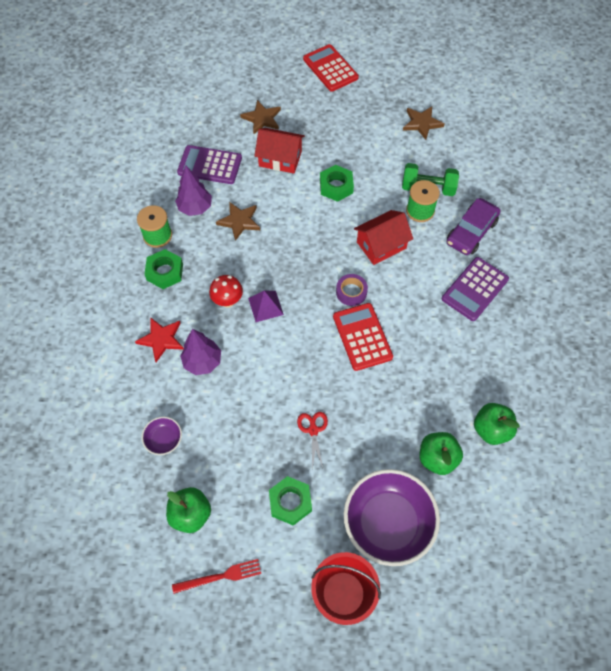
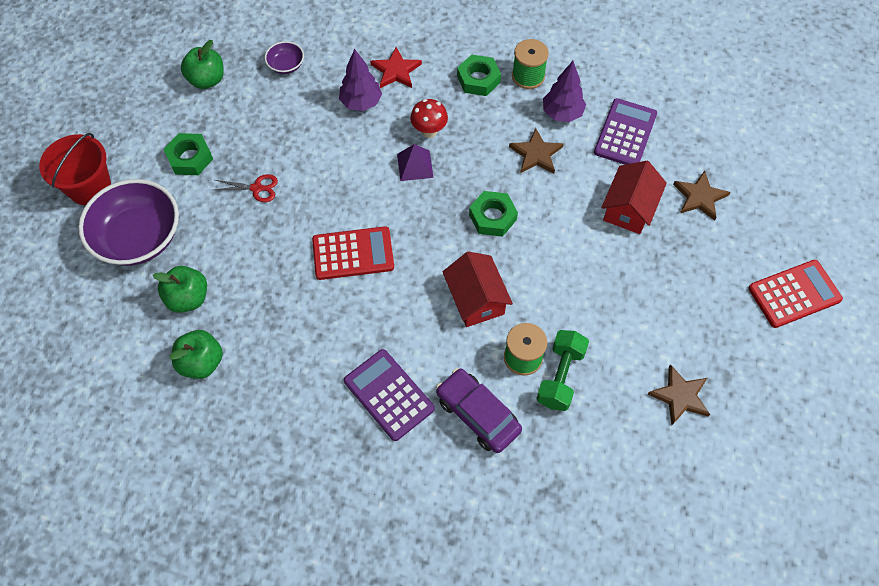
camera: 100 degrees right, 0 degrees up
red fork [172,559,261,594] -> none
green nut [320,165,354,202] -> green nut moved to [469,191,518,237]
purple tape [336,274,368,306] -> none

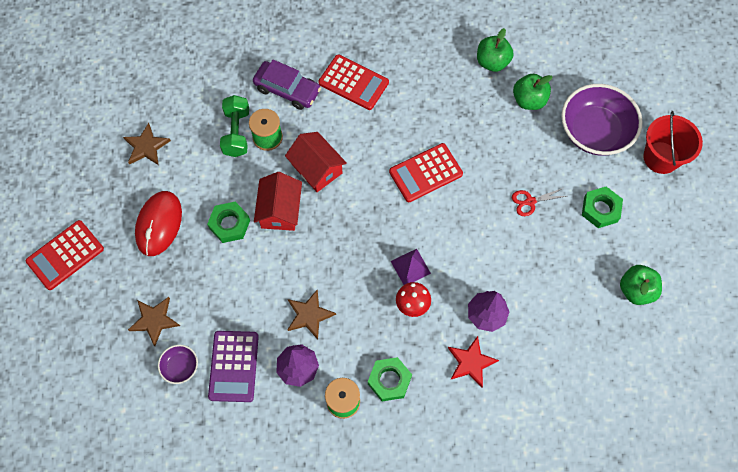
camera: 160 degrees right, 5 degrees up
purple bowl [265,41,304,74] -> purple bowl moved to [158,345,198,384]
purple calculator [344,349,435,441] -> red calculator [318,54,389,110]
green nut [469,191,518,237] -> green nut moved to [207,202,250,243]
red house [601,161,667,234] -> red house moved to [254,172,302,231]
none -> red mouse [135,191,182,256]

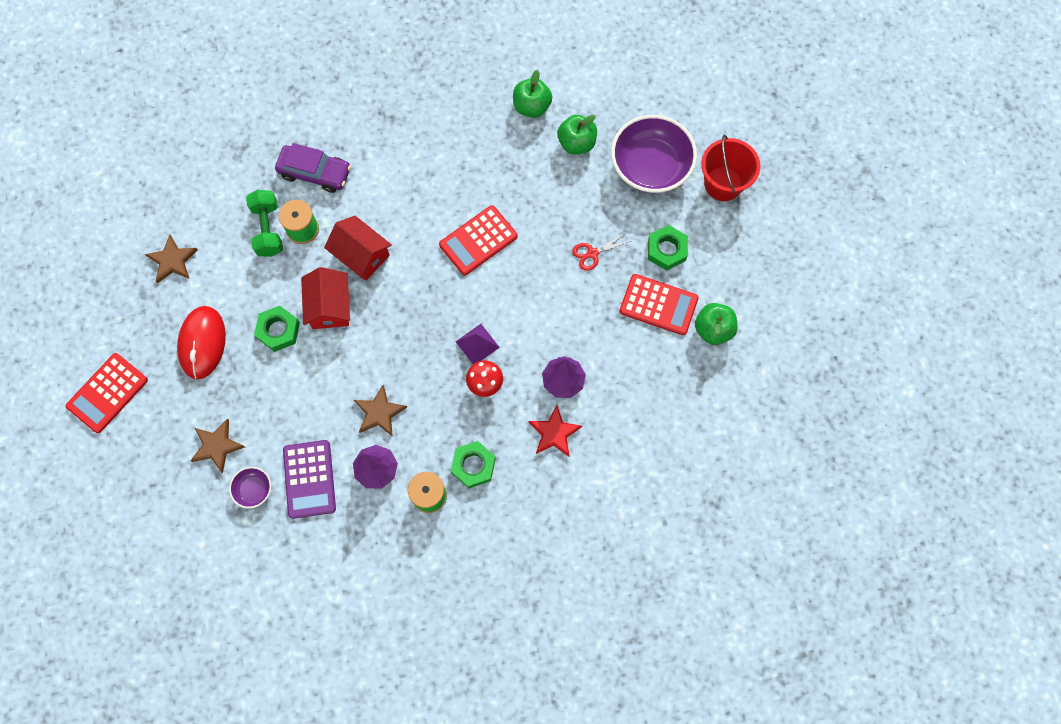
camera: 10 degrees left, 5 degrees up
red calculator [318,54,389,110] -> red calculator moved to [619,274,699,335]

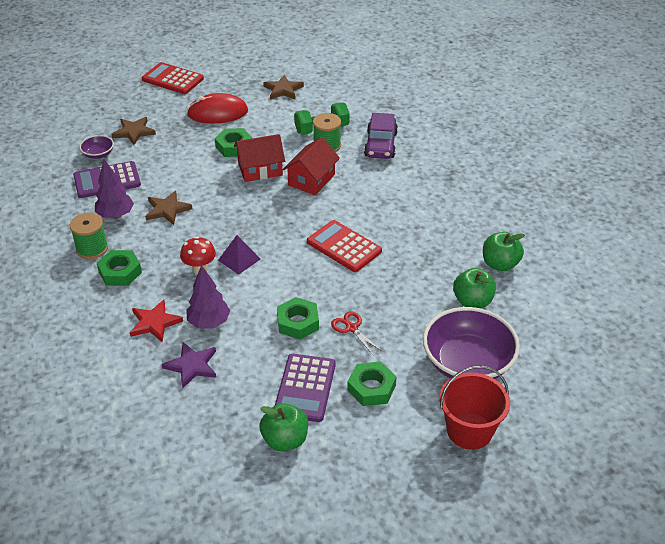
camera: 80 degrees right, 30 degrees down
red calculator [619,274,699,335] -> purple calculator [275,354,336,422]
none -> purple star [162,342,216,389]
none -> green nut [277,297,319,340]

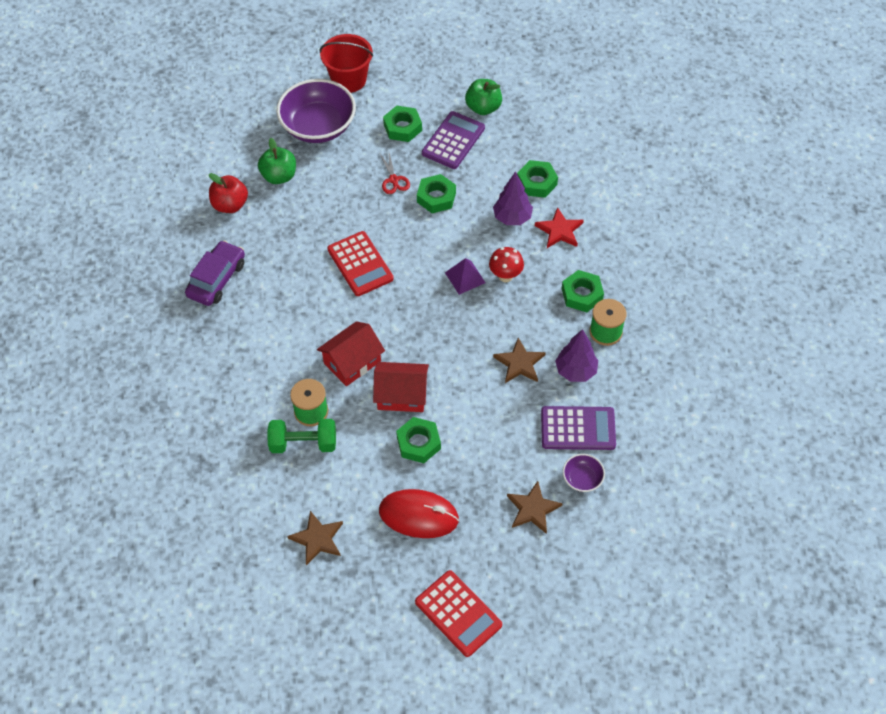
camera: 160 degrees left, 15 degrees up
purple star [162,342,216,389] -> green nut [517,160,558,198]
purple car [364,113,398,159] -> purple car moved to [185,240,245,306]
green apple [483,232,525,271] -> red apple [209,173,248,213]

